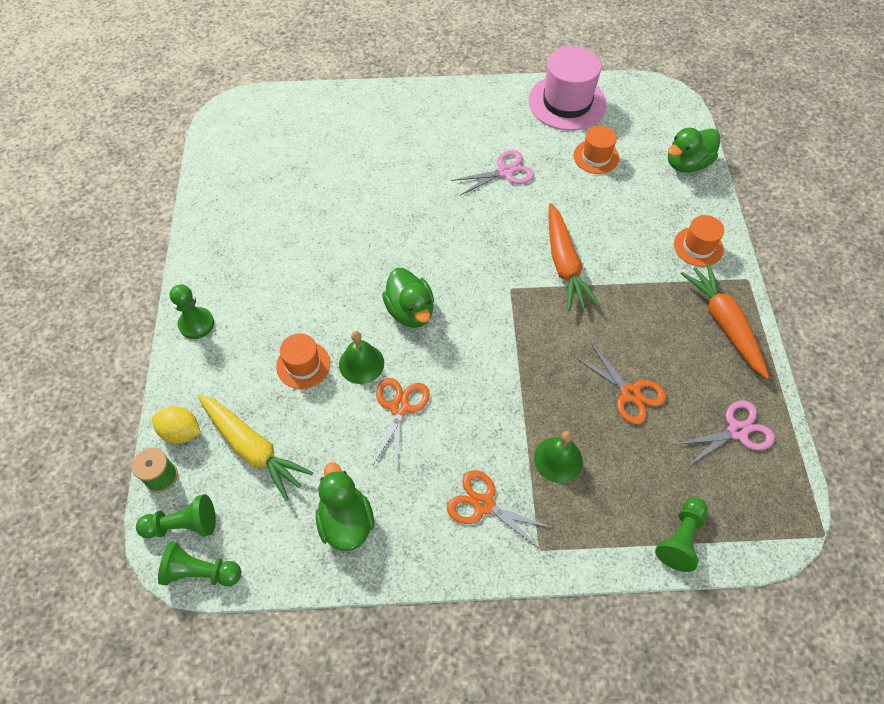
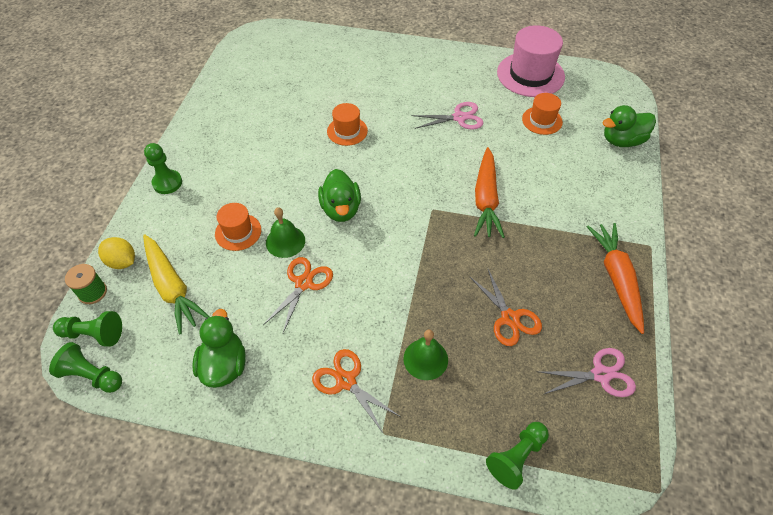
camera: 15 degrees right, 5 degrees down
orange hat [674,215,724,267] -> orange hat moved to [327,103,368,146]

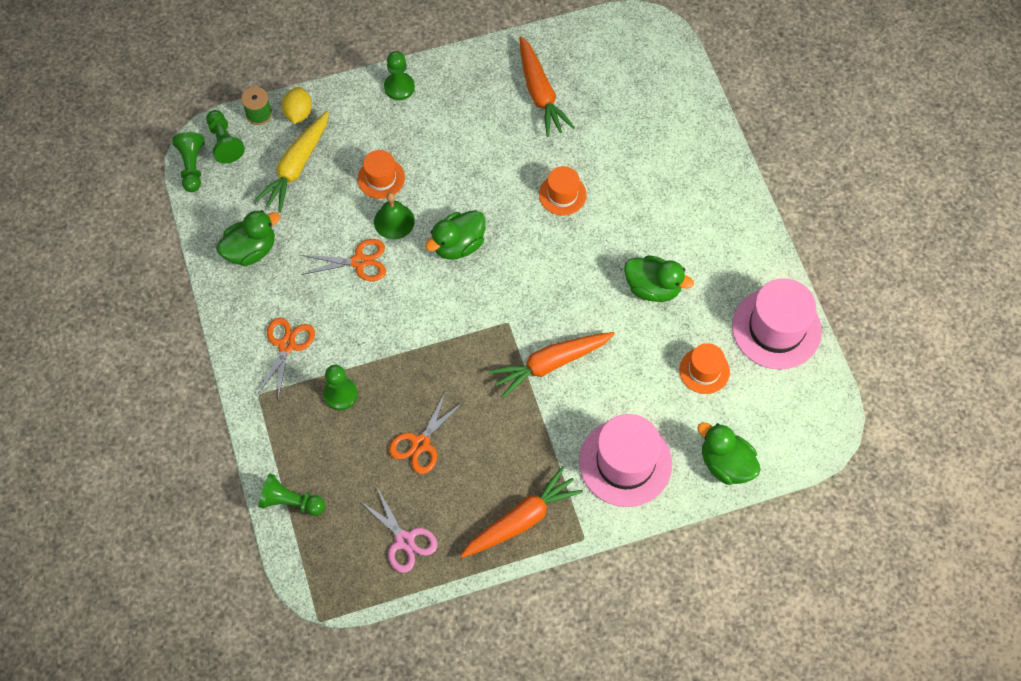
camera: 60 degrees right, 10 degrees up
green bell [403,330,448,380] -> green pawn [323,365,358,410]
pink scissors [411,102,484,130] -> green duck [624,255,694,302]
none -> orange carrot [519,36,575,137]
none -> pink hat [579,414,672,507]

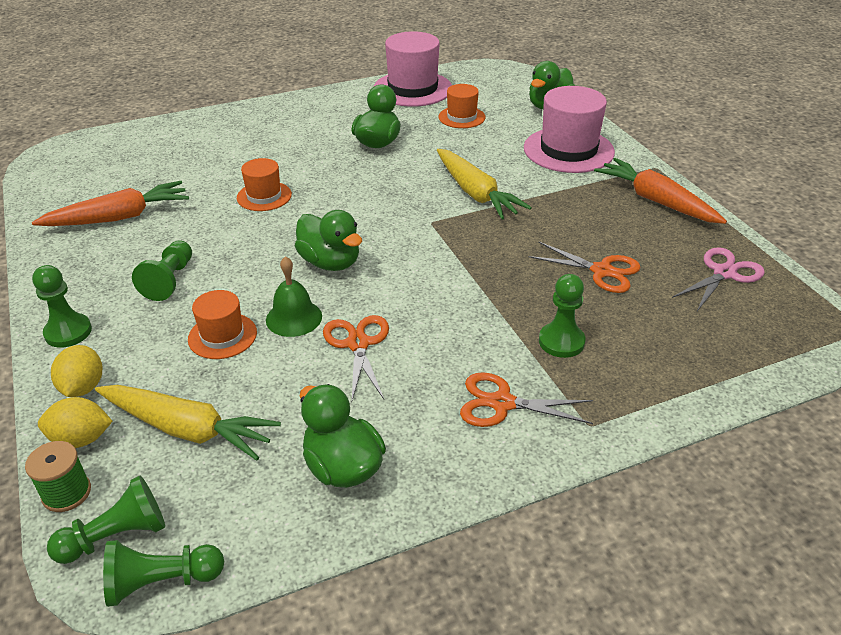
camera: 95 degrees left, 25 degrees down
green pawn [258,473,325,516] -> green pawn moved to [132,240,192,301]
orange carrot [489,332,615,398] -> yellow carrot [437,149,532,219]
none -> yellow lemon [51,345,102,397]

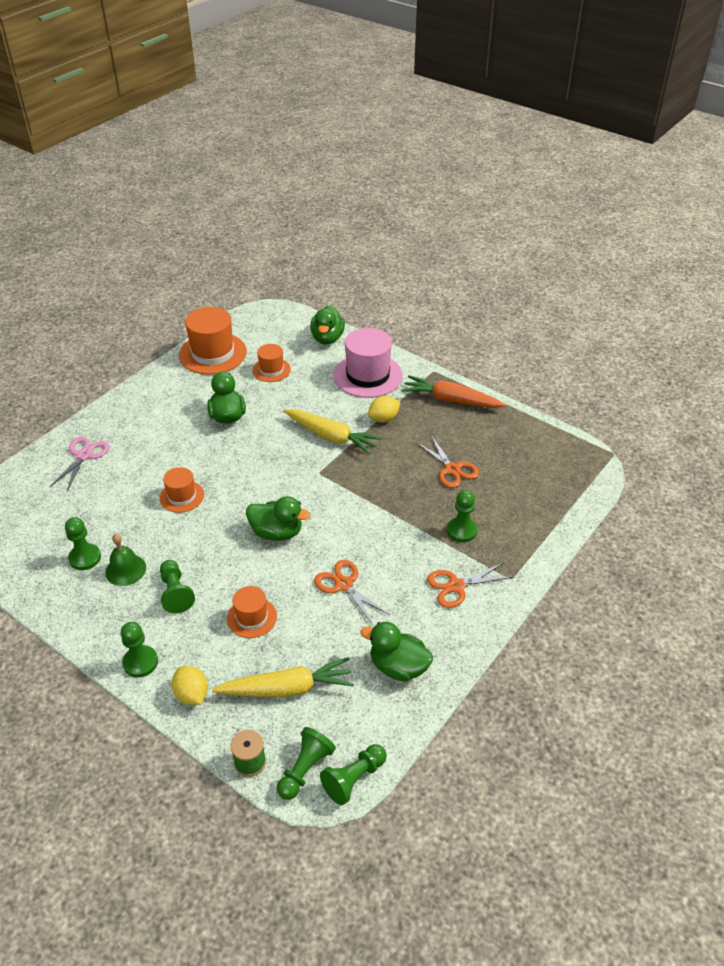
camera: 30 degrees left, 5 degrees up
orange carrot [32,181,189,226] -> green pawn [65,517,101,570]
yellow lemon [38,397,112,448] -> yellow lemon moved to [368,396,400,422]
green bell [266,256,322,337] -> green bell moved to [105,534,146,586]
pink hat [374,31,452,107] -> orange hat [179,307,247,375]
orange scissors [528,241,641,293] -> orange scissors turned 60 degrees clockwise [416,435,479,488]
pink scissors [672,247,765,311] -> pink scissors moved to [49,437,110,491]

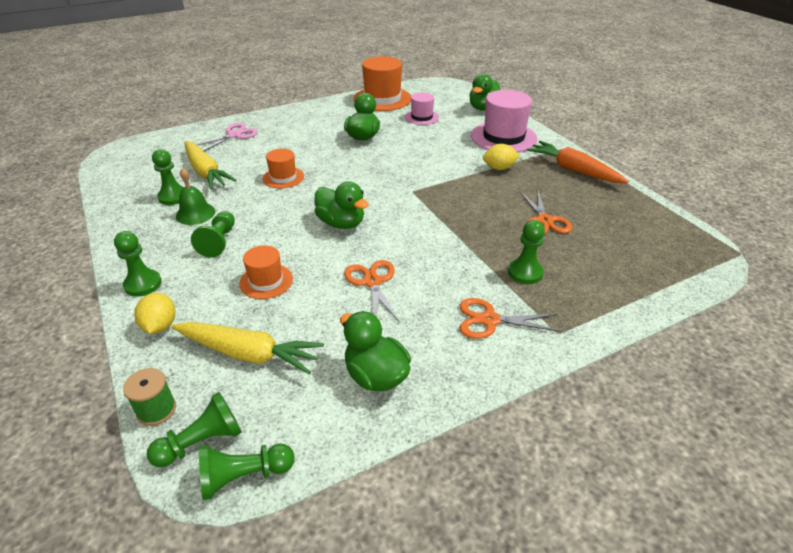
camera: 25 degrees right, 5 degrees down
orange hat [253,344,291,382] -> pink hat [405,93,439,125]
yellow carrot [283,409,383,455] -> yellow carrot moved to [184,141,237,190]

